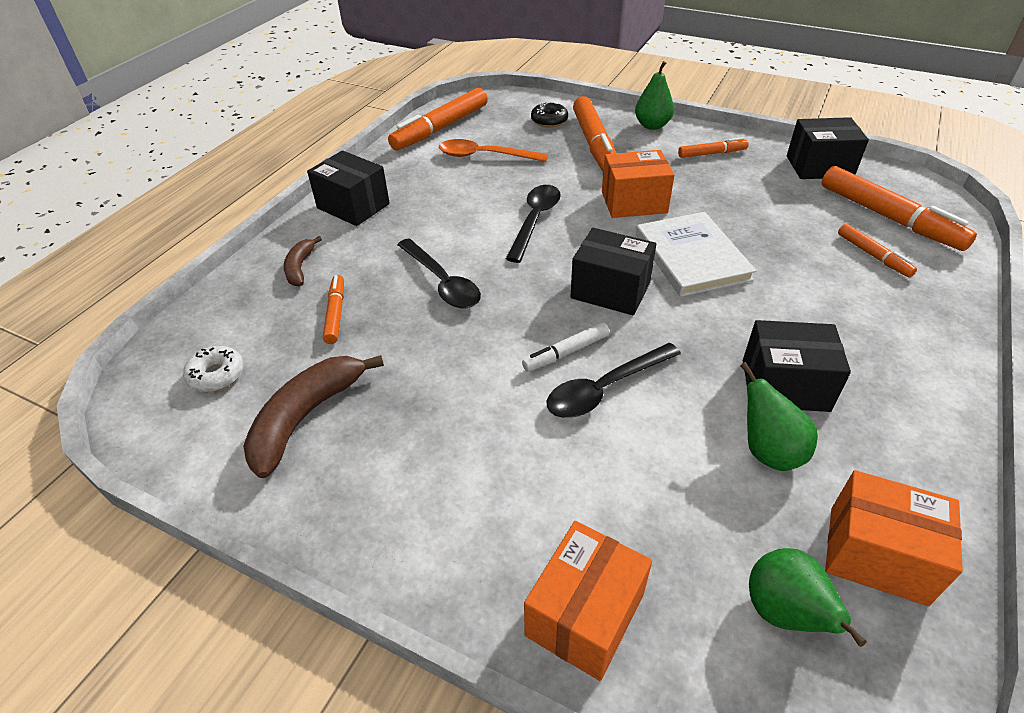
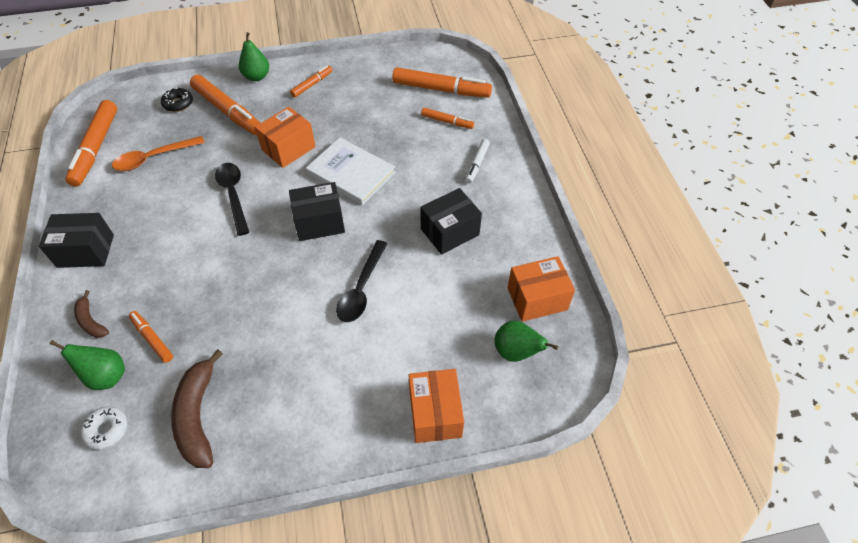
camera: 40 degrees left, 10 degrees up
black spoon [397,239,481,308] -> none
white marker [522,322,610,372] -> white marker moved to [465,139,490,184]
green pear [740,362,818,471] -> green pear moved to [50,340,125,390]
black box [787,117,869,179] -> none

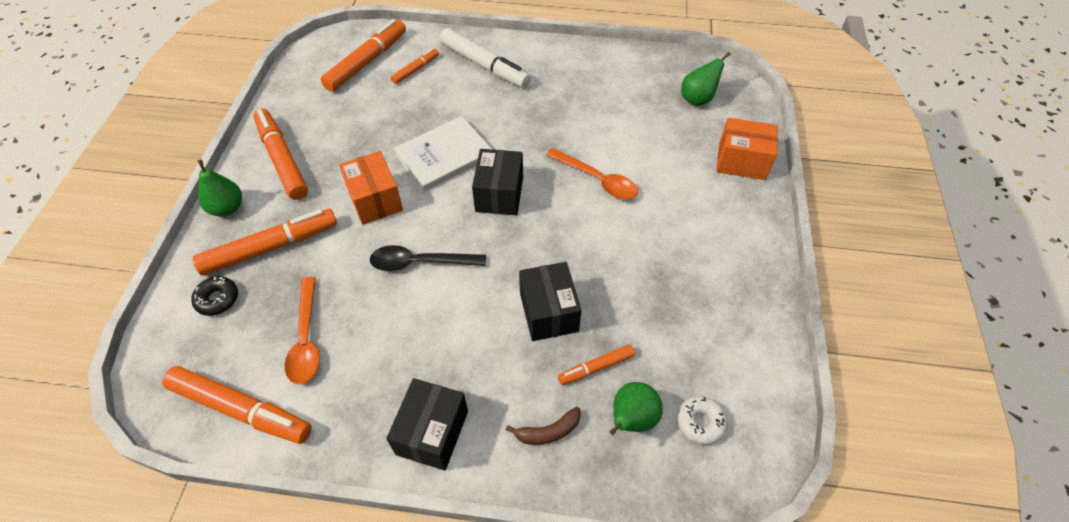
camera: 70 degrees left, 0 degrees up
brown banana [171,349,223,468] -> none
orange marker [290,65,333,97] -> orange marker [253,108,308,200], size x1.90
black spoon [336,240,388,322] -> orange spoon [546,148,638,199]
black box [420,188,482,255] -> black box moved to [519,262,582,341]
white marker [465,139,490,184] -> white marker [439,28,531,88], size x1.90
orange box [508,256,575,322] -> none

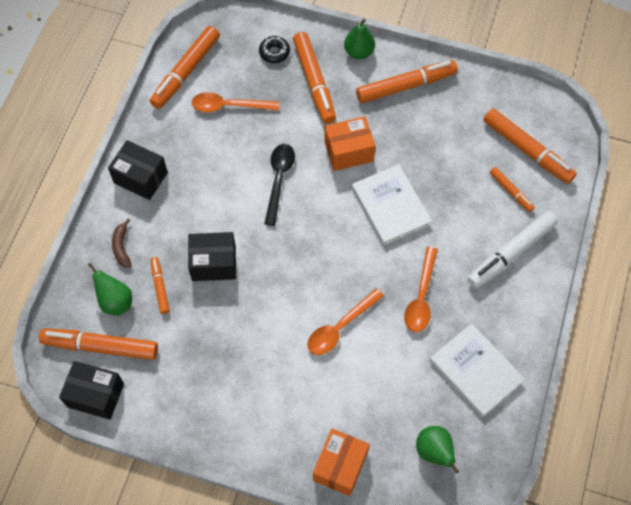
camera: 100 degrees right, 10 degrees up
black box [472,149,523,215] -> black box moved to [59,361,124,420]
white donut [677,396,728,445] -> orange marker [39,328,158,360]
none -> orange spoon [404,247,438,332]
none -> white book [430,323,525,417]

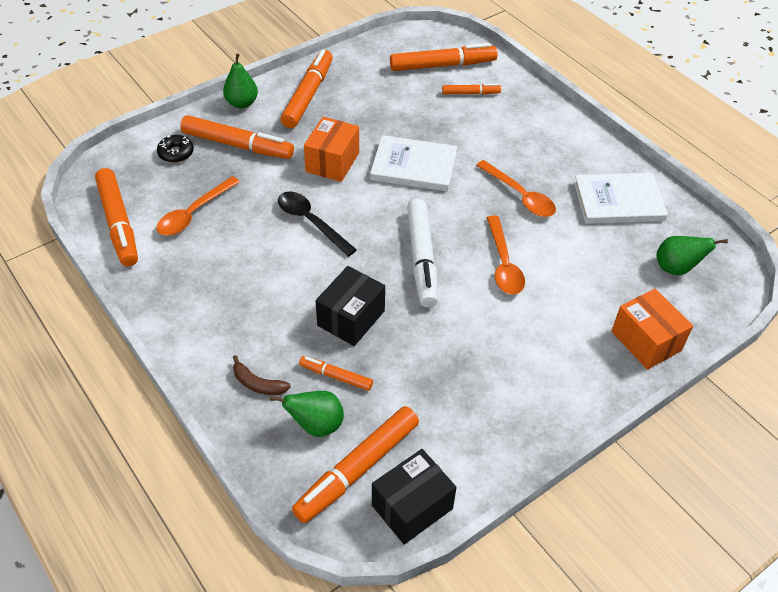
camera: 55 degrees left, 15 degrees down
black box [108,140,168,200] -> none
white marker [467,211,558,289] -> white marker moved to [407,198,438,308]

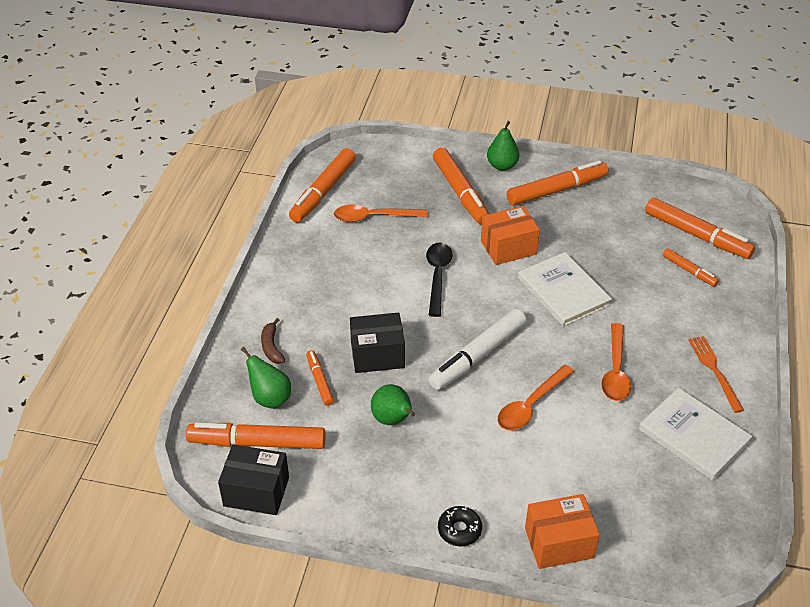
camera: 50 degrees right, 5 degrees down
black donut [157,135,194,163] -> black donut moved to [438,506,482,546]
orange box [611,289,693,370] -> orange box turned 60 degrees clockwise [525,494,600,569]
green pear [656,236,728,275] -> green pear moved to [371,384,415,425]
none -> orange fork [688,336,744,413]

